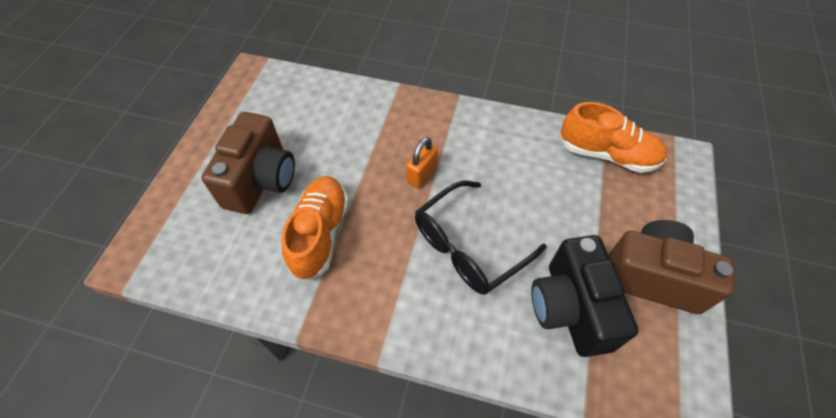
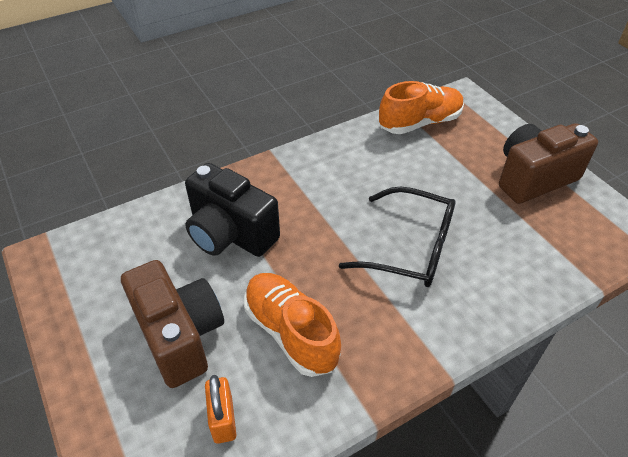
camera: 45 degrees left, 10 degrees down
orange padlock [406,137,438,188] -> orange padlock moved to [205,375,236,444]
black glasses [415,181,547,295] -> black glasses turned 75 degrees counterclockwise [339,187,456,287]
black camera [531,235,638,357] -> black camera moved to [185,163,280,257]

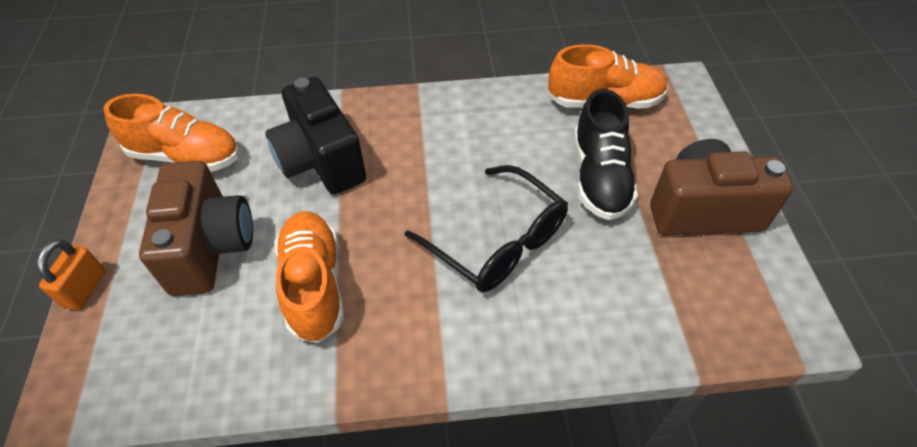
camera: 25 degrees right, 5 degrees up
orange padlock [205,375,236,444] -> orange padlock moved to [37,239,105,310]
none -> orange shoe [103,94,240,172]
none -> black shoe [574,89,638,220]

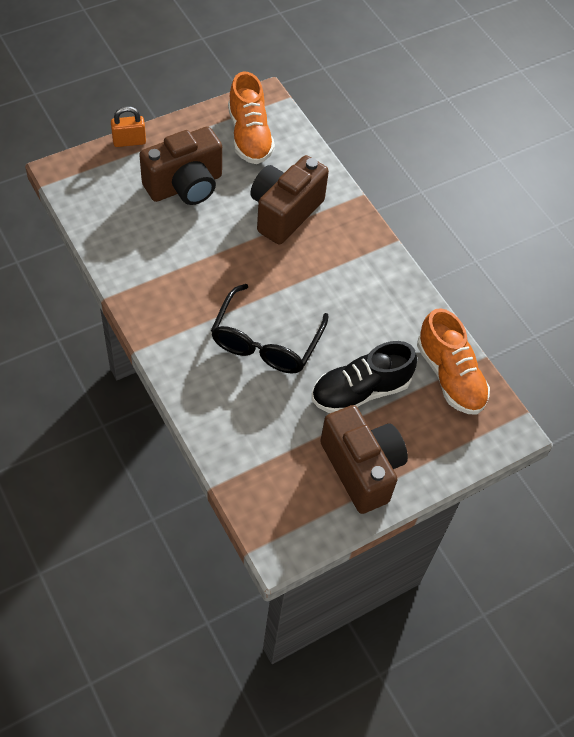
camera: 60 degrees right, 5 degrees up
black camera [266,77,366,194] -> brown camera [250,155,329,245]
orange shoe [275,211,344,343] -> none

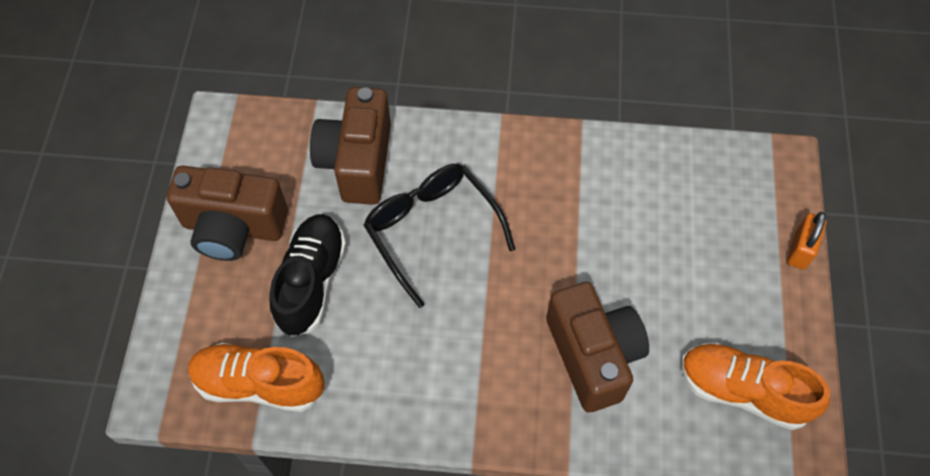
camera: 130 degrees right, 5 degrees up
brown camera [139,126,222,205] -> brown camera moved to [310,87,391,205]

